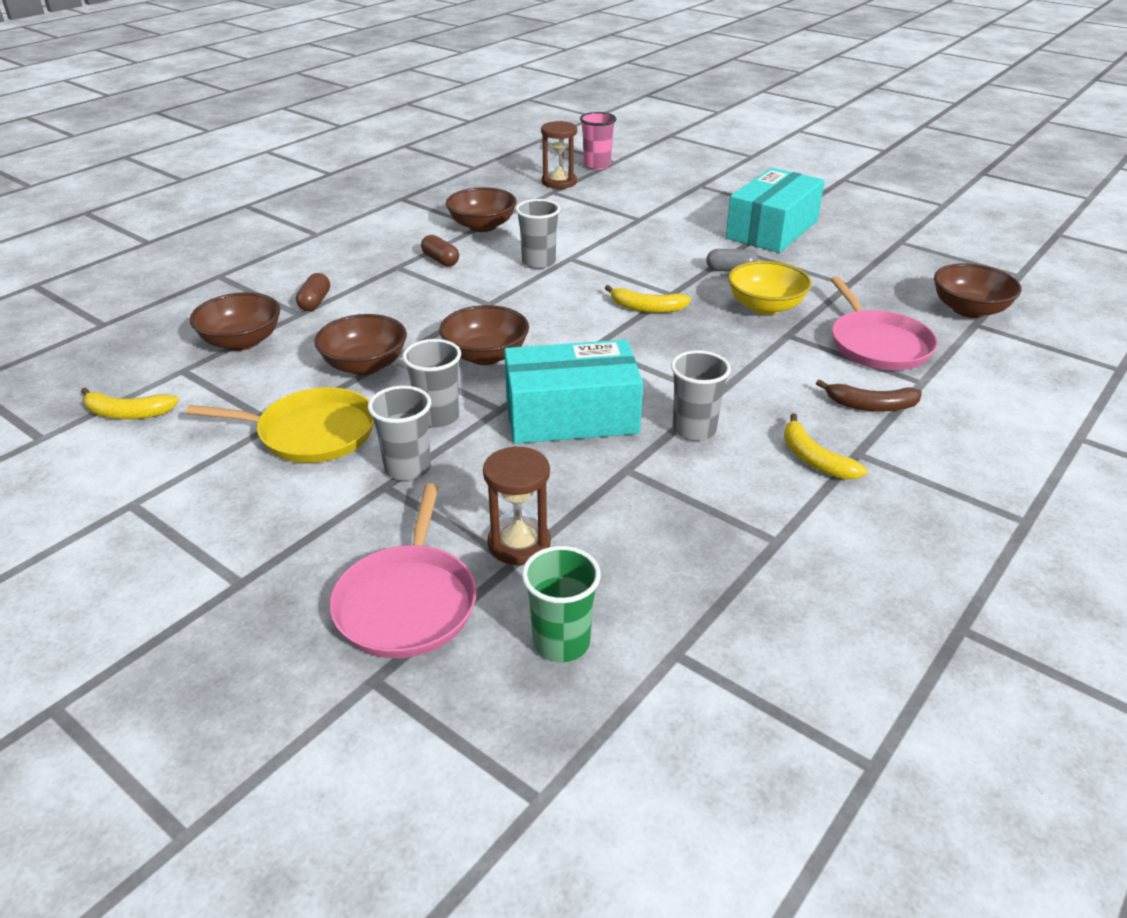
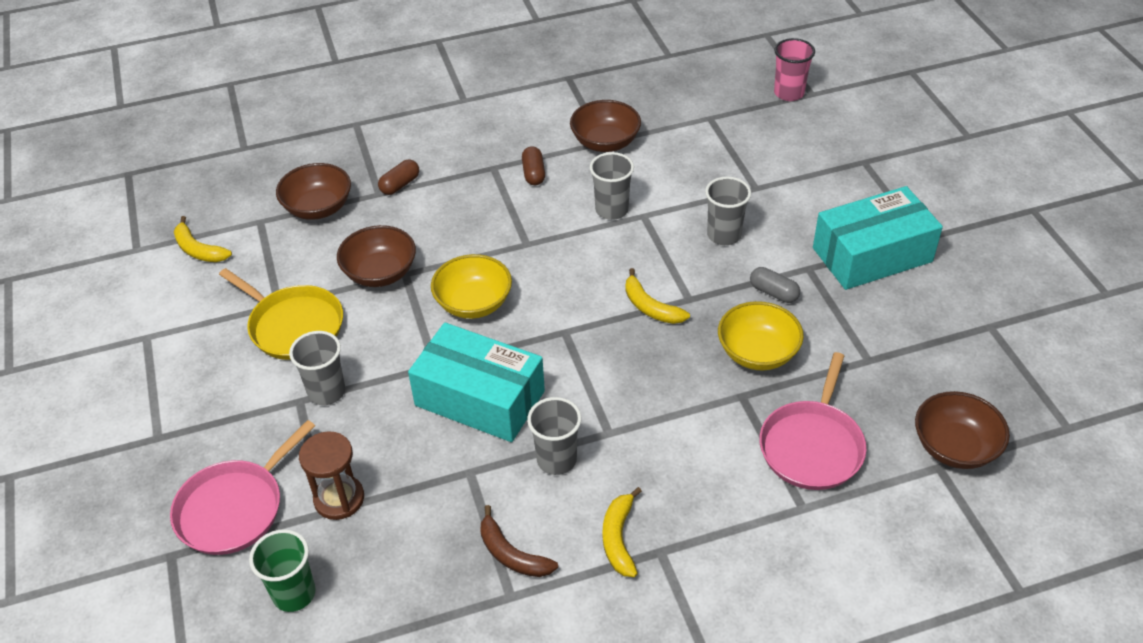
camera: 35 degrees right, 10 degrees up
grey cup [402,339,461,428] -> grey cup moved to [705,177,751,245]
brown bowl [439,305,529,365] -> yellow bowl [431,254,512,319]
brown hourglass [541,121,577,189] -> none
brown banana [816,379,922,412] -> brown banana moved to [480,505,558,577]

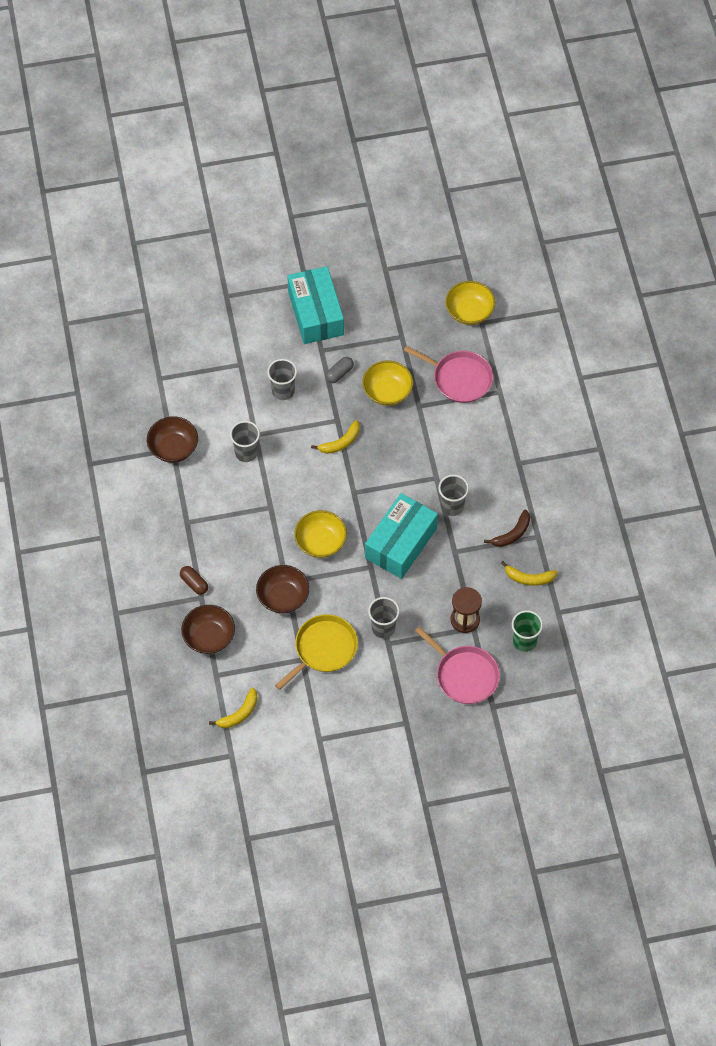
camera: 85 degrees left, 15 degrees up
brown capsule [522,146,545,185] -> none
yellow banana [602,487,642,577] -> yellow banana moved to [501,561,558,586]
pink cup [774,38,815,101] -> none
brown bowl [915,391,1010,469] -> yellow bowl [445,281,495,325]

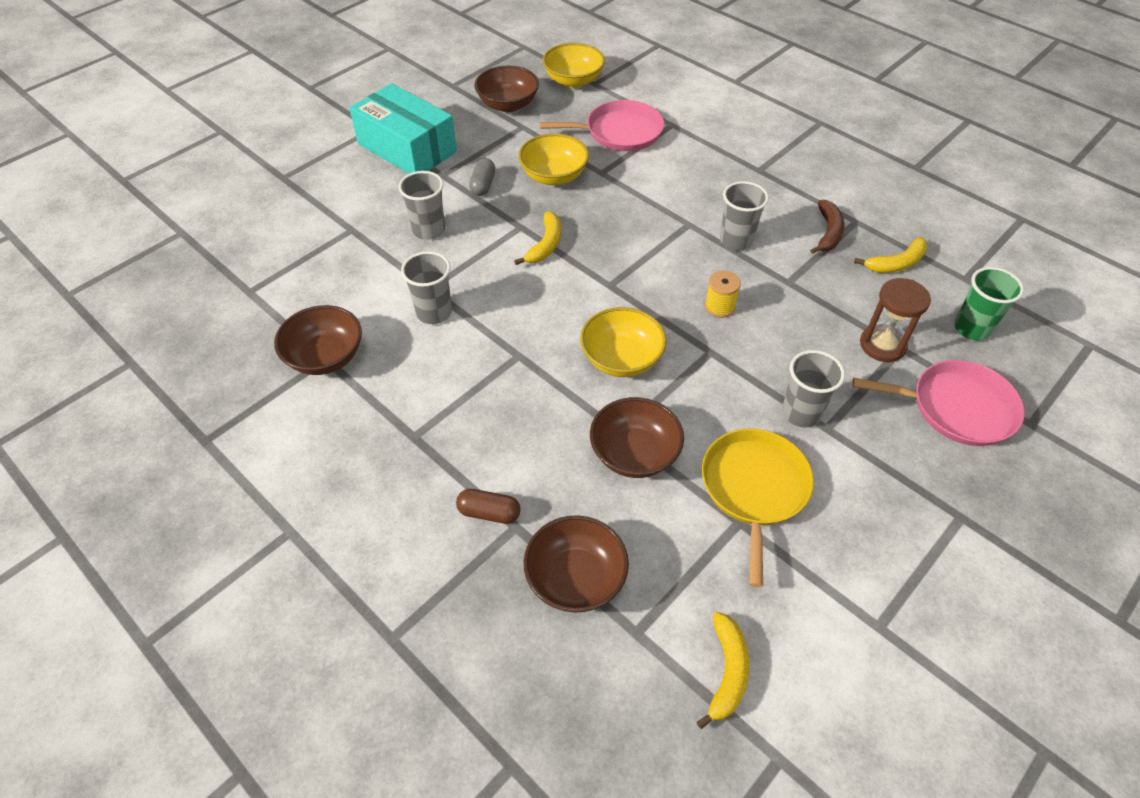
camera: 35 degrees left, 10 degrees down
turquoise box [365,493,438,579] -> yellow spool [705,271,741,318]
none -> brown bowl [474,66,539,112]

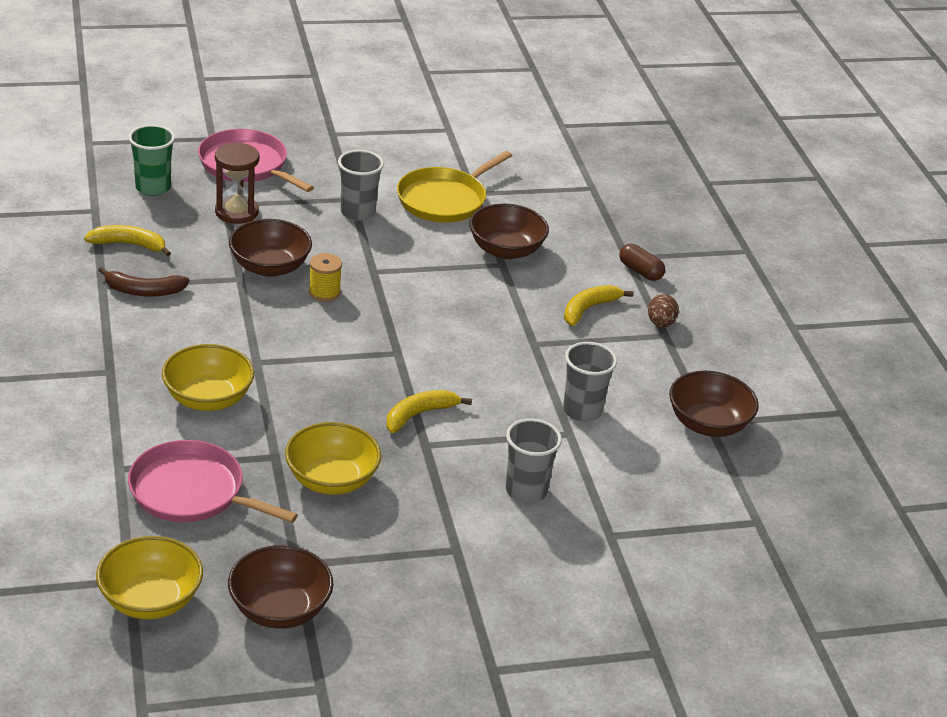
camera: 150 degrees left, 15 degrees down
turquoise box [349,83,457,174] -> none
grey capsule [469,158,495,196] -> none
brown bowl [524,515,629,613] -> brown bowl moved to [229,219,312,277]
yellow bowl [580,307,667,377] -> yellow bowl moved to [162,344,254,411]
yellow banana [697,612,749,729] -> yellow banana moved to [564,285,634,326]
grey cup [720,181,769,251] -> none
brown banana [810,200,845,254] -> brown banana turned 135 degrees counterclockwise [98,267,189,297]
none -> brown egg [648,294,679,327]

